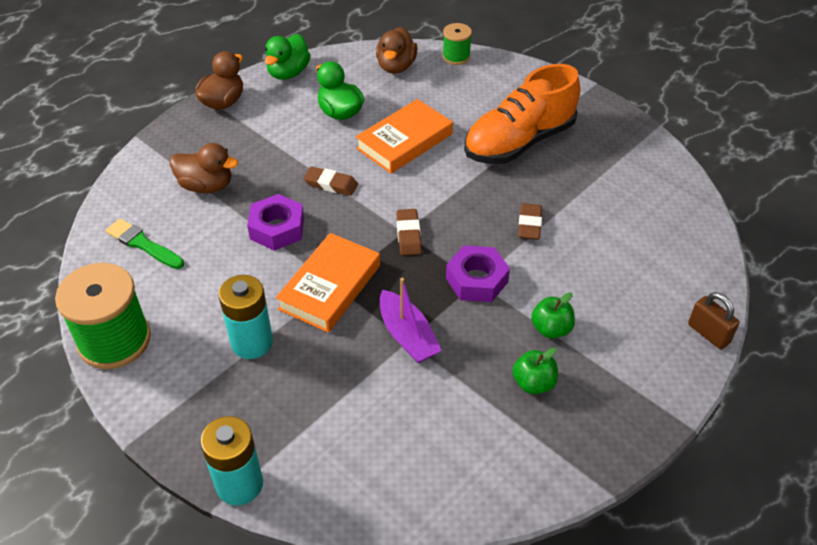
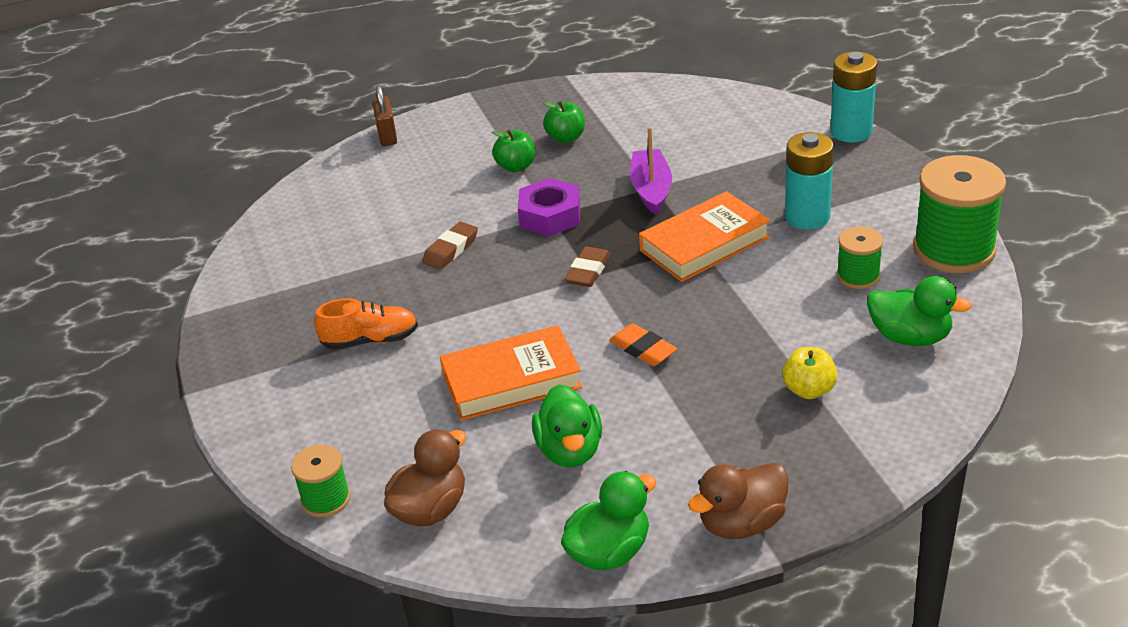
camera: 150 degrees left, 10 degrees down
green brush [105,219,184,269] -> green duck [867,276,972,346]
brown duck [170,143,238,193] -> yellow apple [782,347,838,399]
purple nut [247,194,304,251] -> none
brown eraser [304,166,358,196] -> orange eraser [609,323,677,366]
orange shoe [464,64,580,164] -> orange shoe [314,298,418,350], size x0.52
none -> green spool [837,226,883,289]

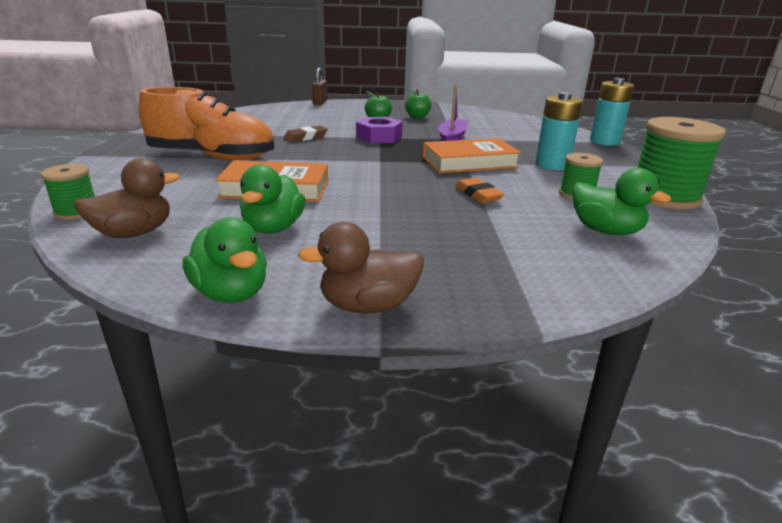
camera: 15 degrees right, 10 degrees down
orange shoe [314,298,418,350] -> orange shoe [138,87,274,161], size x1.91
green duck [561,471,656,570] -> green duck turned 75 degrees clockwise [183,217,267,303]
brown eraser [564,246,611,287] -> none
orange eraser [609,323,677,366] -> orange eraser moved to [455,178,504,203]
yellow apple [782,347,838,399] -> none

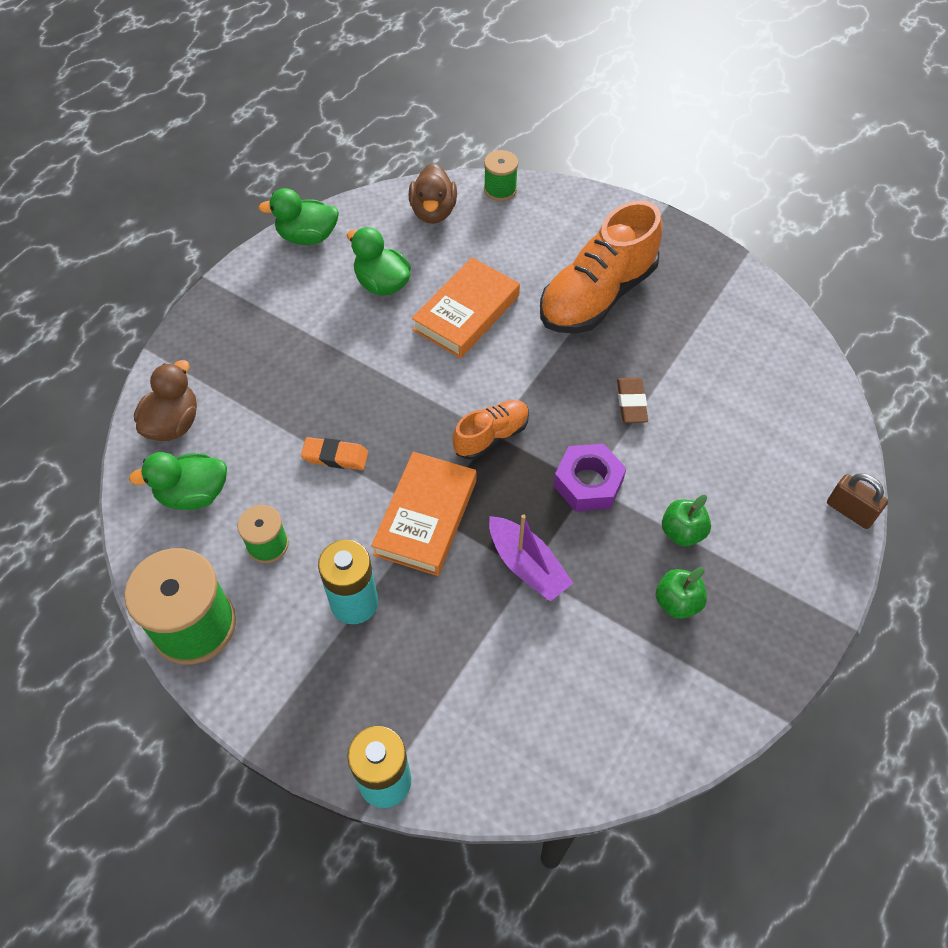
camera: 125 degrees right, 30 degrees up
brown duck [298,222,424,314] -> brown duck moved to [134,360,197,441]
none -> orange shoe [453,400,529,460]

